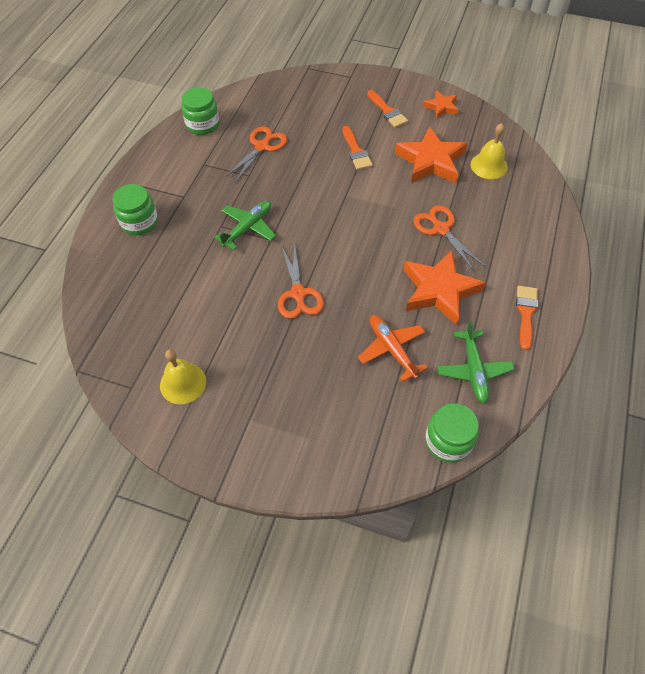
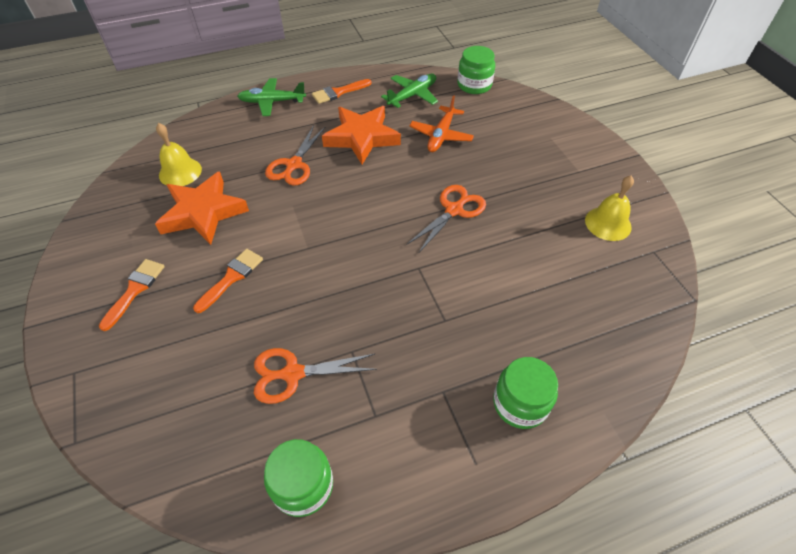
camera: 130 degrees left, 5 degrees down
green plane [214,201,276,250] -> green plane moved to [237,78,306,116]
orange star [423,90,459,118] -> none

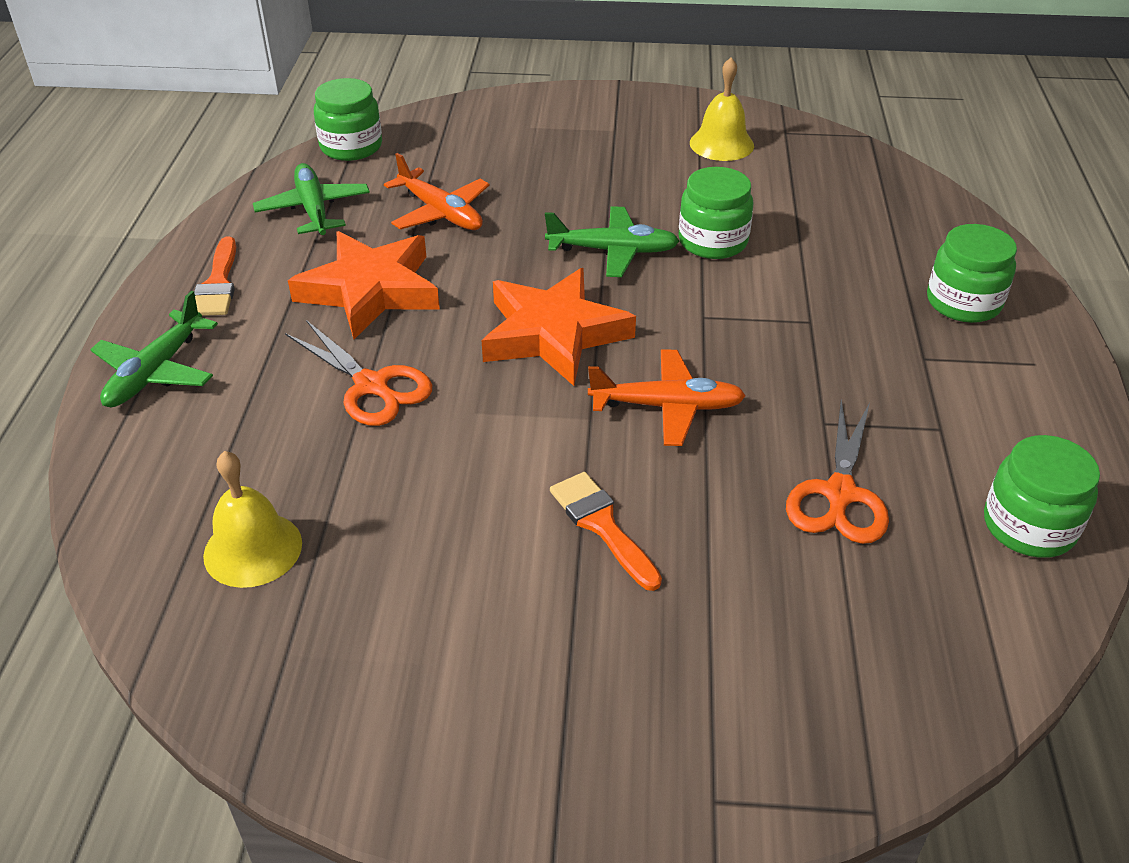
camera: 65 degrees left, 10 degrees down
orange brush [99,259,165,331] -> none
orange star [155,171,249,245] -> orange star moved to [482,268,636,386]
orange scissors [406,185,486,254] -> green plane [545,206,680,277]
none -> orange plane [588,349,746,446]
none -> green jar [679,167,753,259]

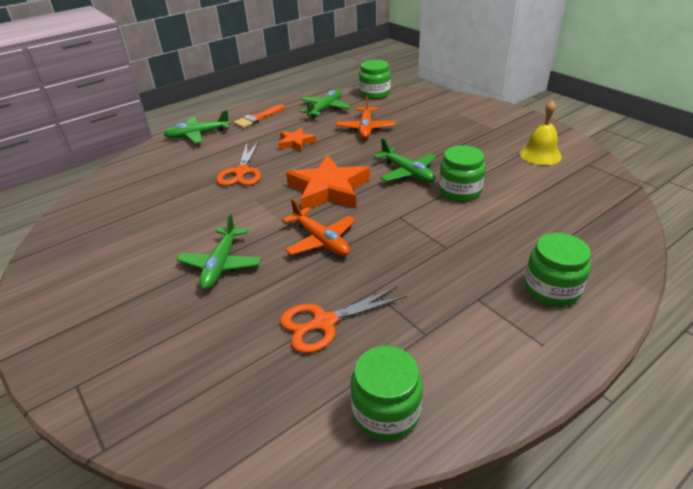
camera: 50 degrees right, 5 degrees down
yellow bell [203,451,302,588] -> none
orange star [288,231,440,339] -> orange star [278,128,316,152], size x0.53
orange brush [550,472,662,591] -> green plane [176,213,262,290]

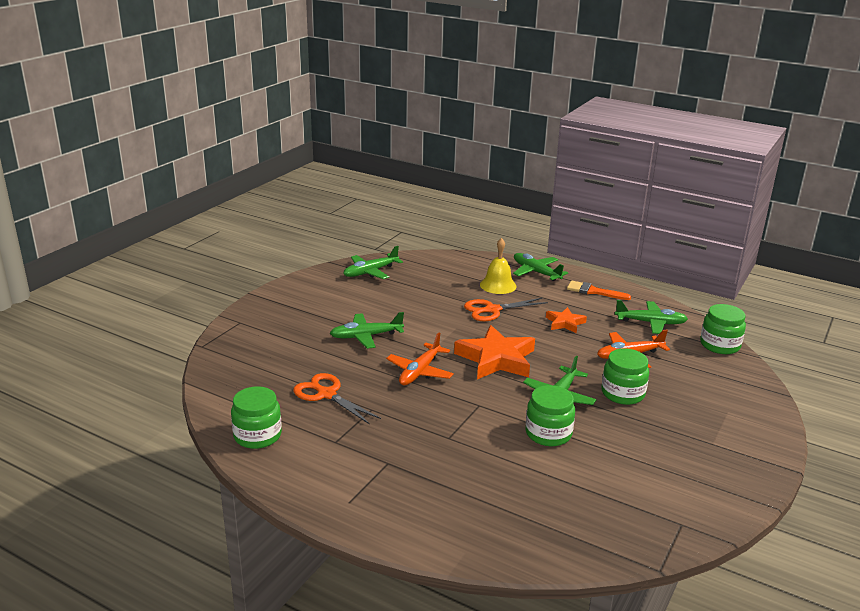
camera: 65 degrees right, 10 degrees down
yellow bell [519,100,562,165] -> yellow bell moved to [480,238,516,294]
green jar [524,233,591,306] -> green jar moved to [602,348,649,405]
none -> green plane [343,246,403,279]

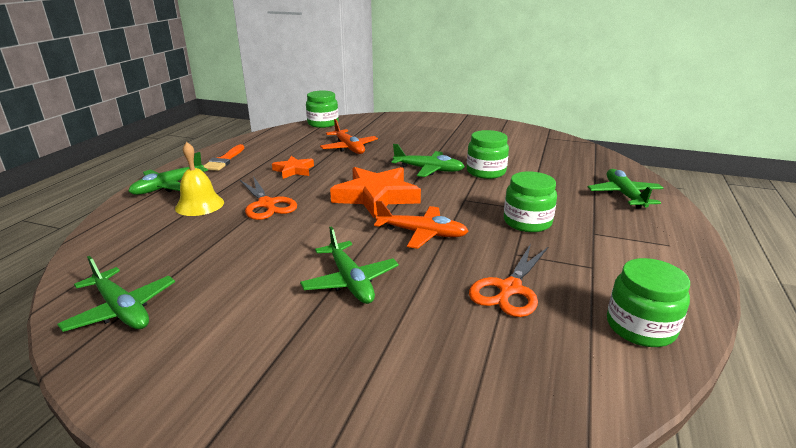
camera: 100 degrees left, 0 degrees up
green jar [602,348,649,405] -> green jar moved to [504,171,557,232]
green plane [615,300,688,334] -> green plane moved to [588,169,664,209]

